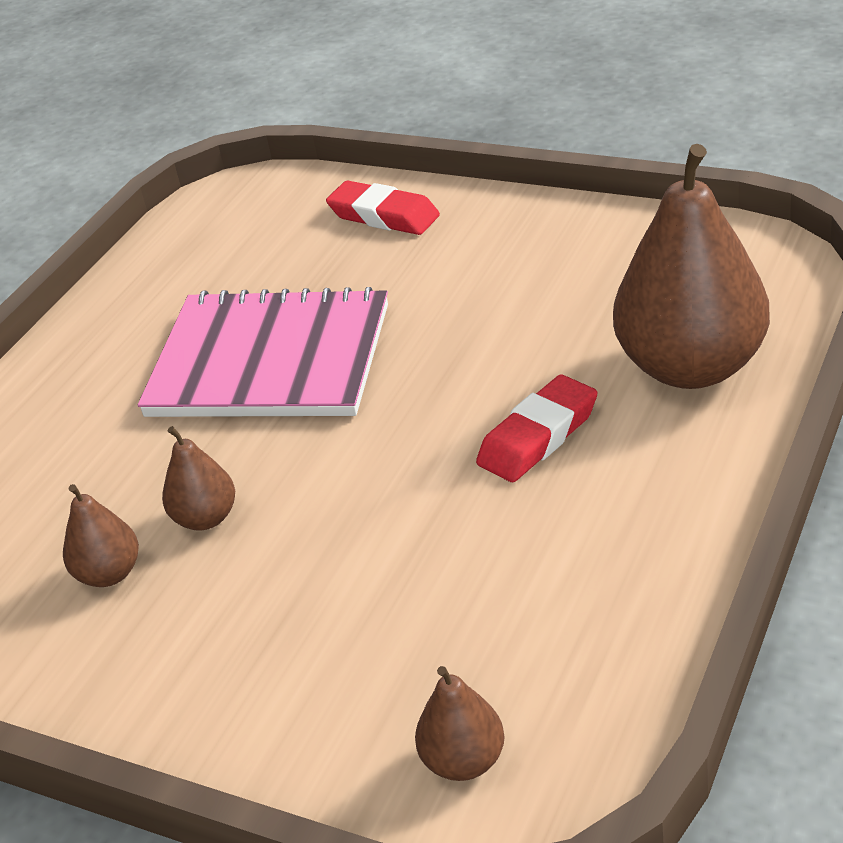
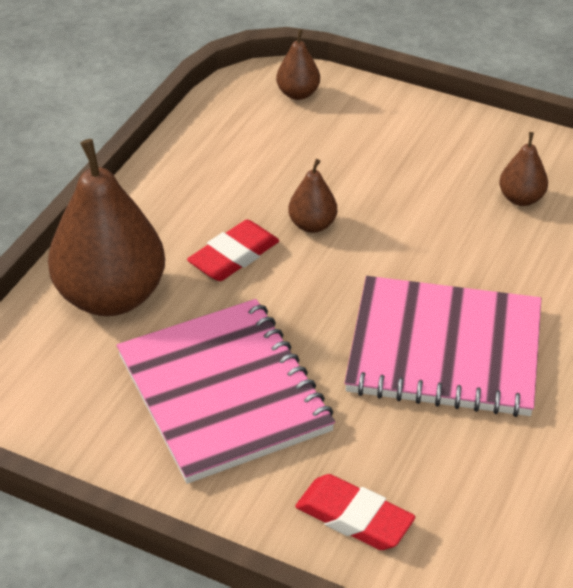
camera: 175 degrees right, 5 degrees up
brown pear [162,426,235,531] -> brown pear moved to [288,159,337,233]
none -> pink notebook [117,299,335,484]

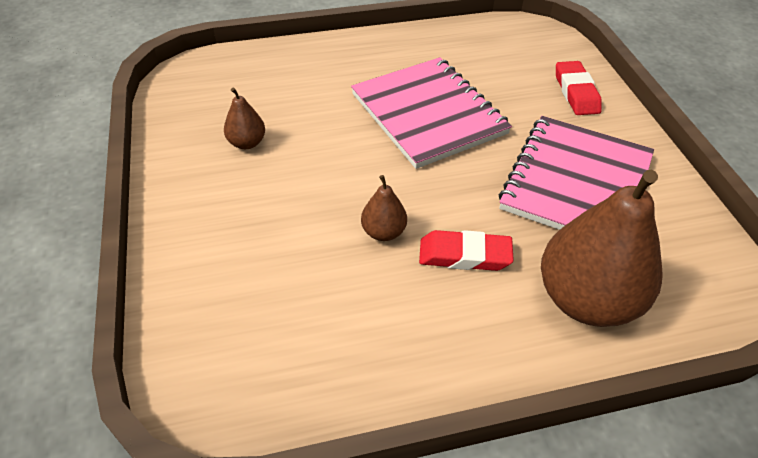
camera: 130 degrees left, 5 degrees up
brown pear [276,29,320,100] -> none

